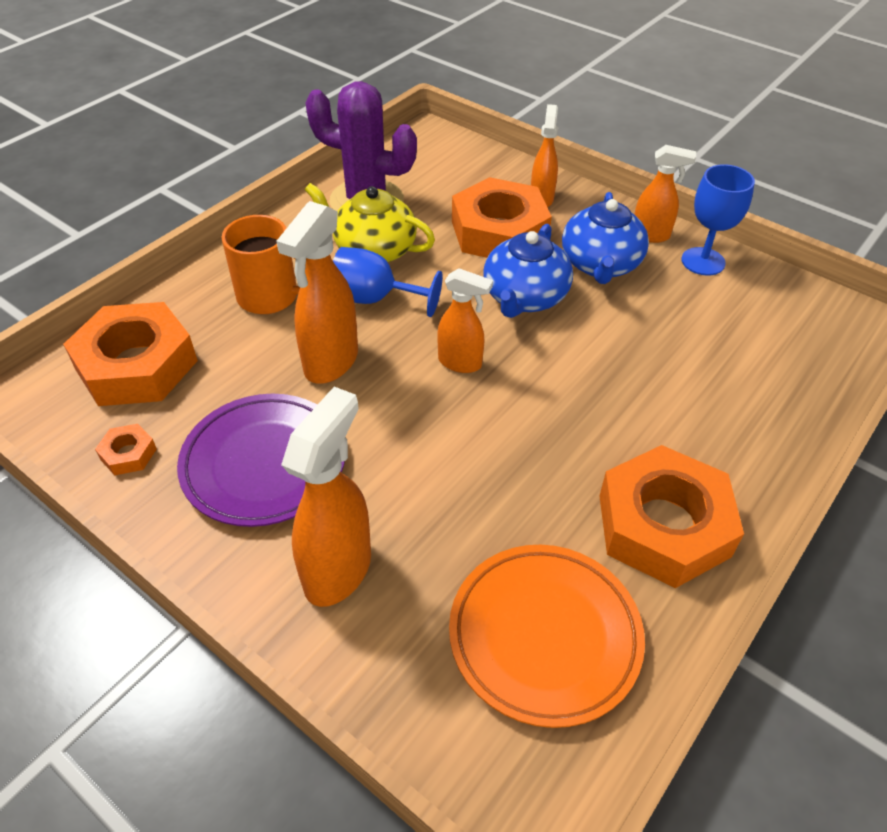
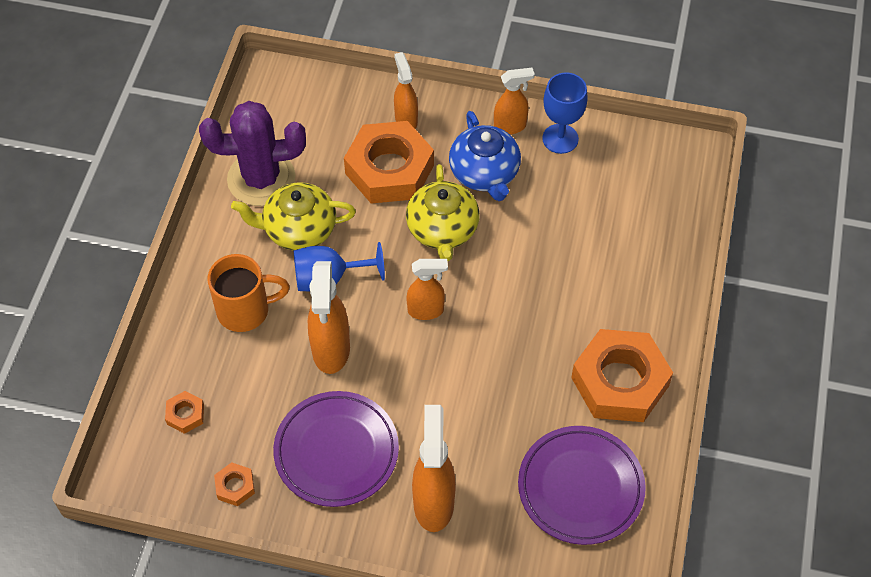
camera: 25 degrees left, 10 degrees up
orange nut [63,302,198,406] -> orange nut [165,391,204,434], size x0.42
orange plate [449,545,645,728] -> purple plate [518,426,646,545]
blue teapot [484,224,573,318] -> yellow teapot [406,164,480,262]

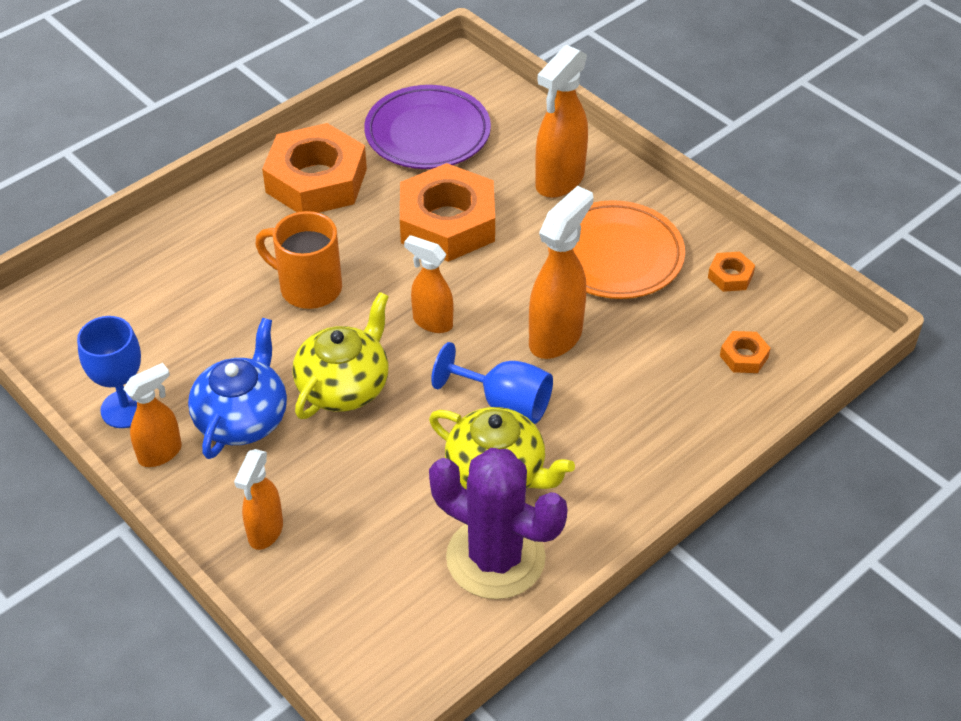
camera: 145 degrees left, 10 degrees down
orange mug [207,254,290,332] -> orange mug moved to [255,211,342,309]
purple plate [273,391,399,507] -> orange plate [548,200,685,299]
orange nut [344,121,434,204] -> orange nut moved to [400,163,495,262]
orange spray bottle [494,68,535,135] -> orange spray bottle turned 120 degrees clockwise [123,363,182,467]

